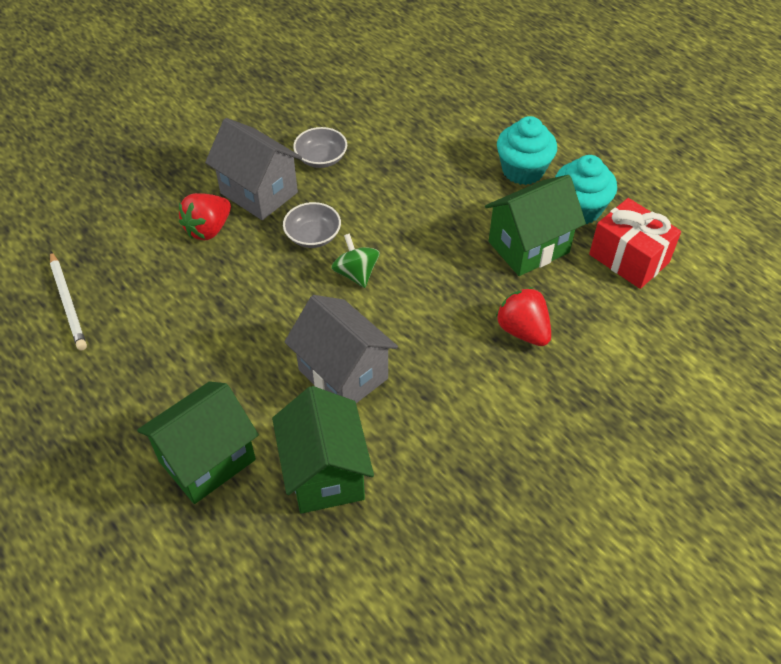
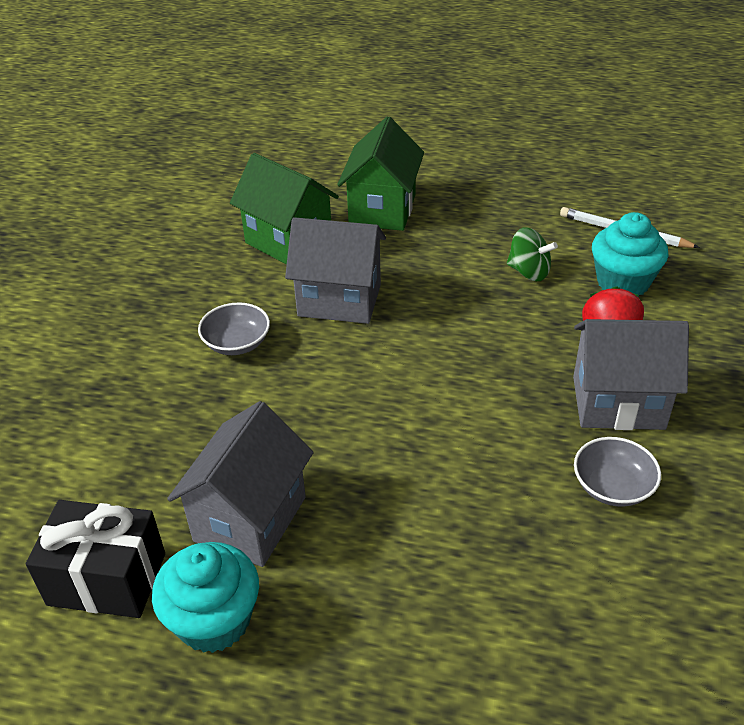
camera: 145 degrees right, 10 degrees down
grey bowl [283,202,341,248] -> grey bowl moved to [198,302,270,355]
green spinning top [331,234,380,288] -> green spinning top moved to [507,228,558,281]
green house [485,175,586,276] -> grey house [167,401,314,567]
red strawberry [496,287,551,346] -> none
turquoise cupcake [497,116,557,185] -> turquoise cupcake moved to [592,212,668,297]
red gift [589,198,681,289] -> black gift [26,500,165,618]

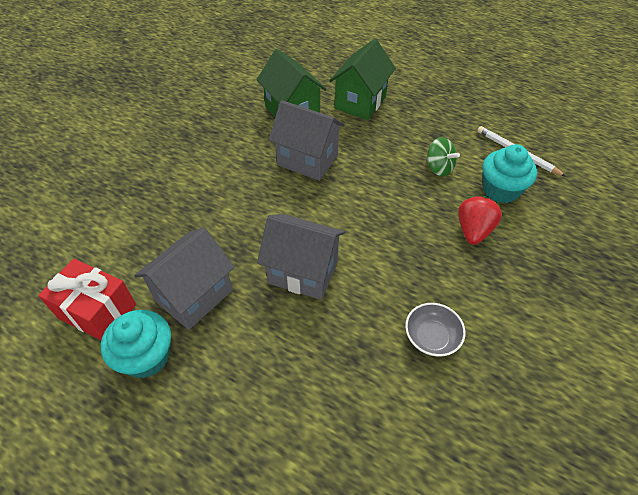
camera: 15 degrees right, 10 degrees up
black gift [26,500,165,618] -> red gift [38,259,136,340]
grey bowl [198,302,270,355] -> none
grey house [573,319,689,430] -> grey house moved to [257,214,345,300]

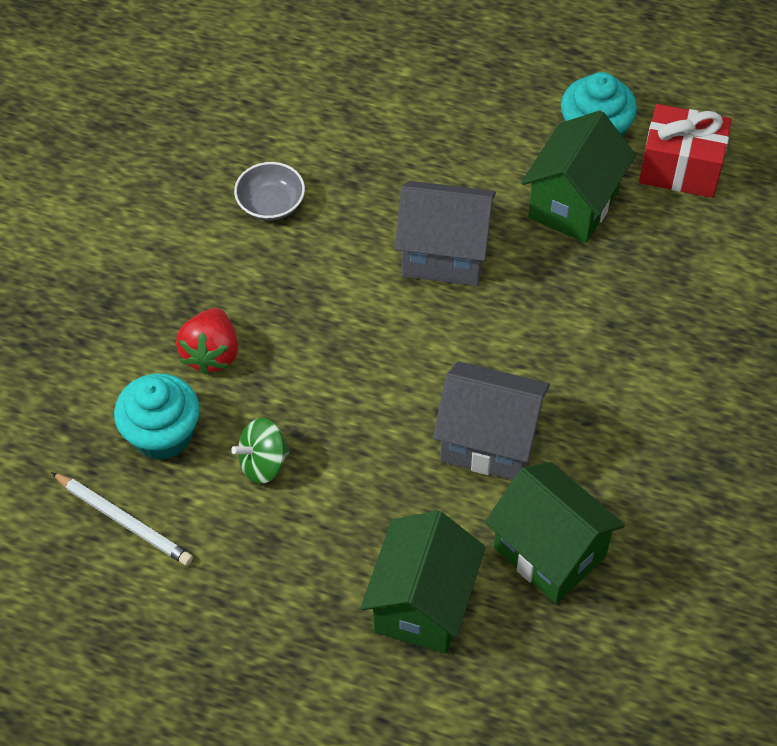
camera: 170 degrees right, 5 degrees up
grey house [134,227,235,330] -> green house [521,110,636,243]
green spinning top [426,137,460,177] -> green spinning top turned 60 degrees counterclockwise [231,418,290,484]

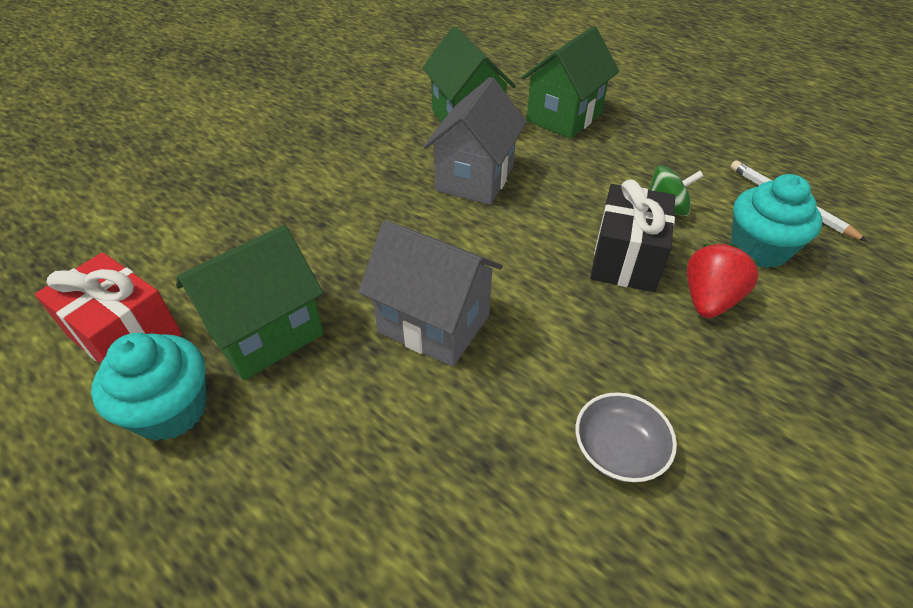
camera: 160 degrees left, 10 degrees down
grey house [433,361,550,480] -> grey house turned 75 degrees clockwise [423,77,527,205]
none -> black gift [590,180,675,292]

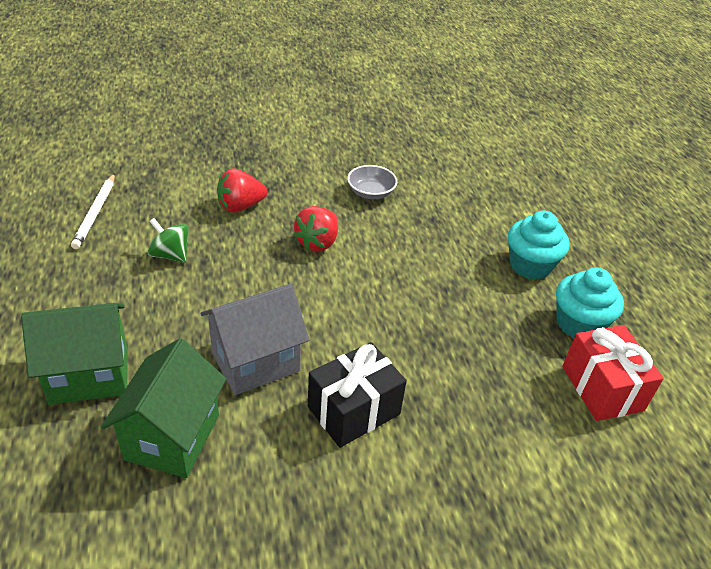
camera: 145 degrees left, 5 degrees down
green house [176,225,324,380] -> none
grey house [359,220,503,367] -> none
black gift [590,180,675,292] -> black gift moved to [308,342,407,448]
turquoise cupcake [731,174,822,268] -> turquoise cupcake moved to [508,211,569,280]
none -> red strawberry [293,206,338,251]

